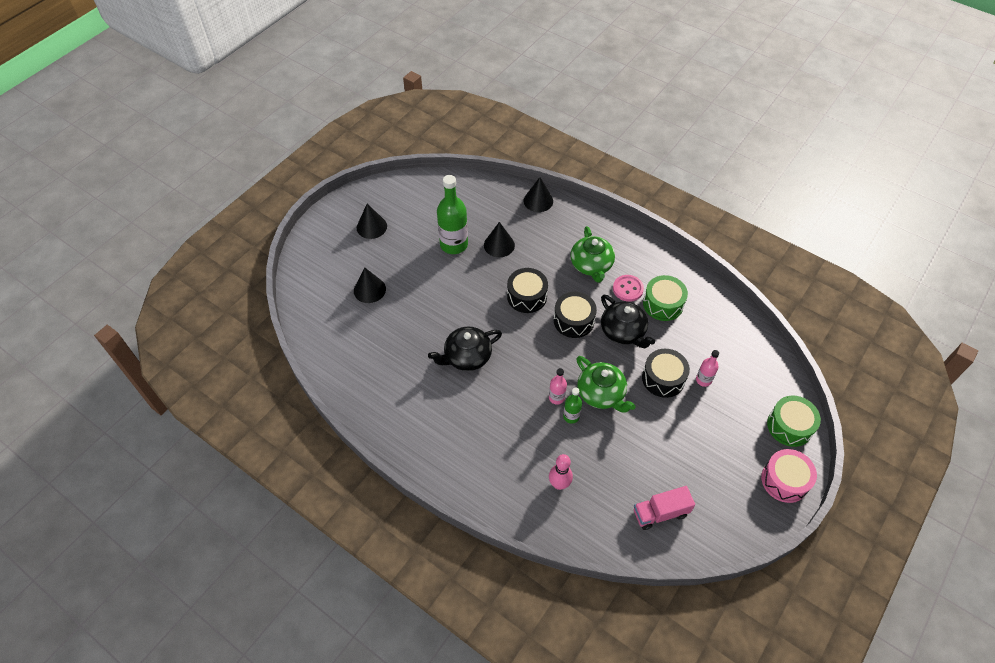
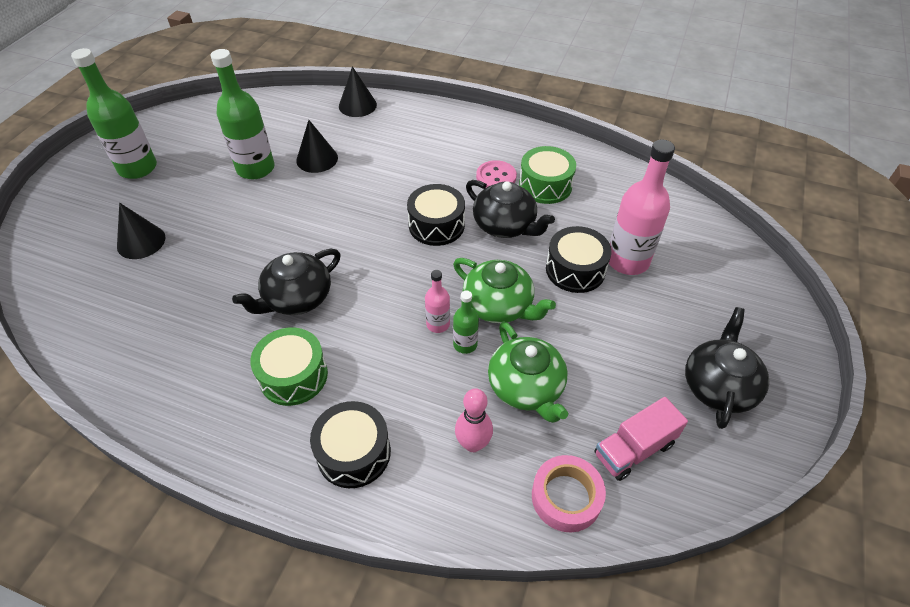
camera: 15 degrees left, 5 degrees down
black cone [357,204,387,239] -> green bottle [71,48,157,179]
black drum [507,268,548,313] -> black drum moved to [310,401,391,488]
green teapot [570,226,615,283] -> green teapot moved to [488,321,568,423]
pink bottle [696,350,719,387] -> pink bottle [609,140,675,275], size x1.98
pink drum [761,449,817,503] -> none
green drum [767,396,821,447] -> green drum moved to [250,328,328,406]
none -> pink tape [532,455,606,532]
none -> black teapot [685,307,769,429]

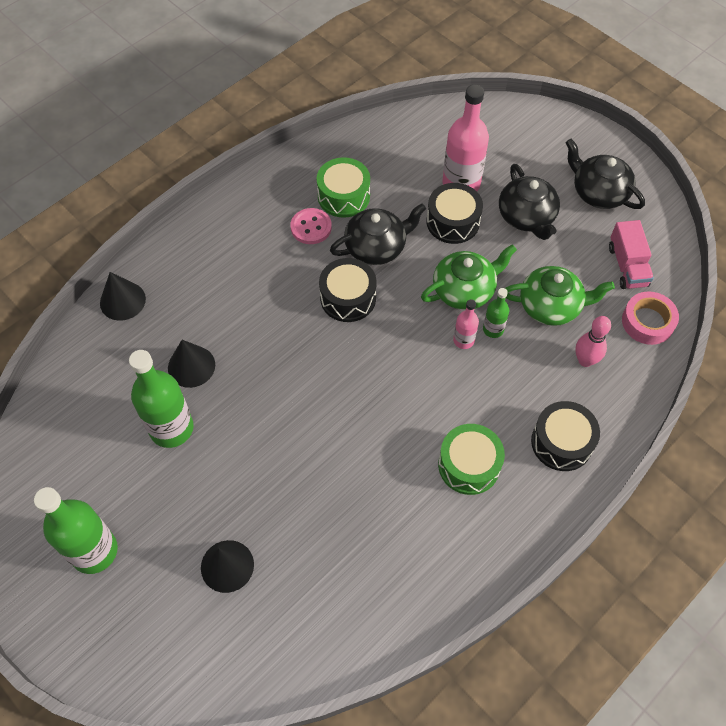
camera: 65 degrees left, 10 degrees up
black teapot [232,249,341,315] -> black teapot moved to [499,164,560,240]

